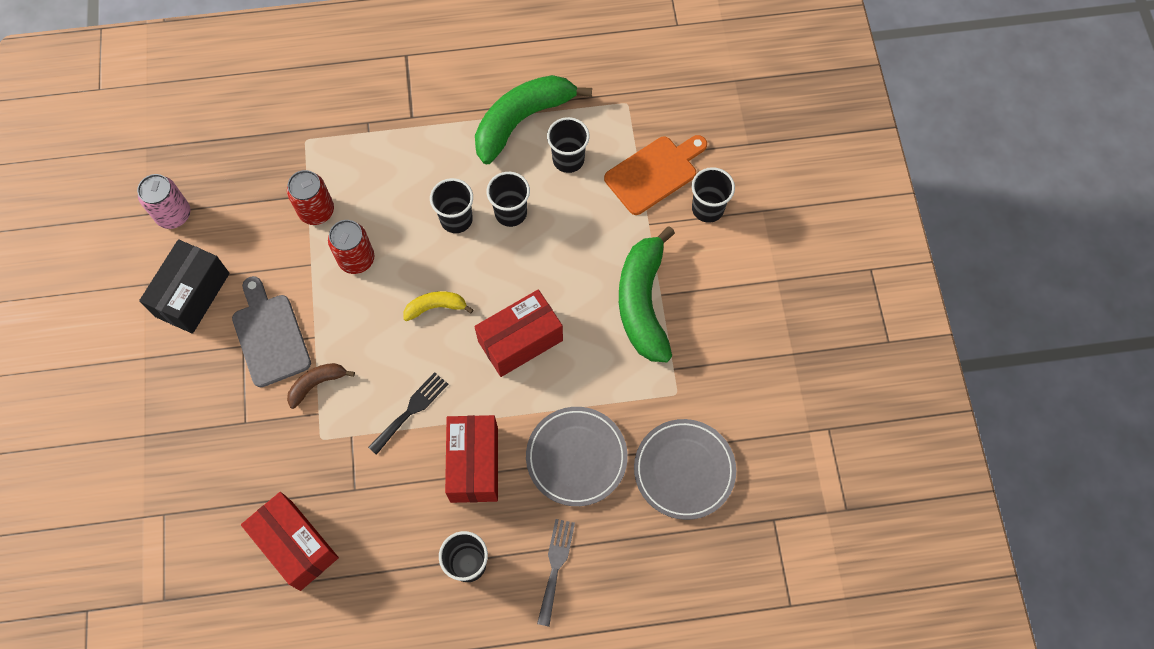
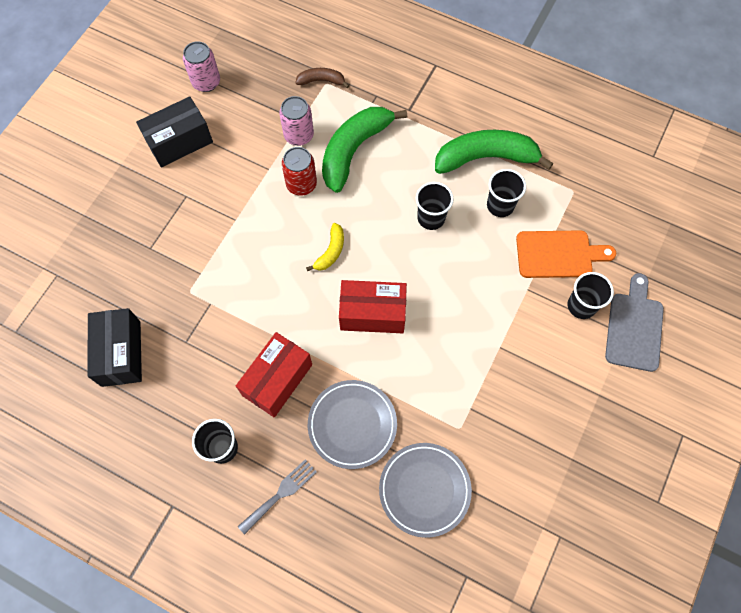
camera: 35 degrees right, 0 degrees up
grey cutting board [232,276,311,387] -> grey cutting board moved to [605,273,664,372]
red box [241,492,339,591] -> black box [87,308,142,387]
red can [287,170,334,225] -> pink can [279,96,314,146]
brown banana [287,363,355,409] -> brown banana moved to [295,68,349,88]
black fork [368,372,448,455] -> none
yellow banana [403,291,474,321] -> yellow banana turned 90 degrees clockwise [306,223,344,271]
black cup [430,178,473,233] -> none
green banana [619,226,675,362] -> green banana moved to [322,107,407,193]

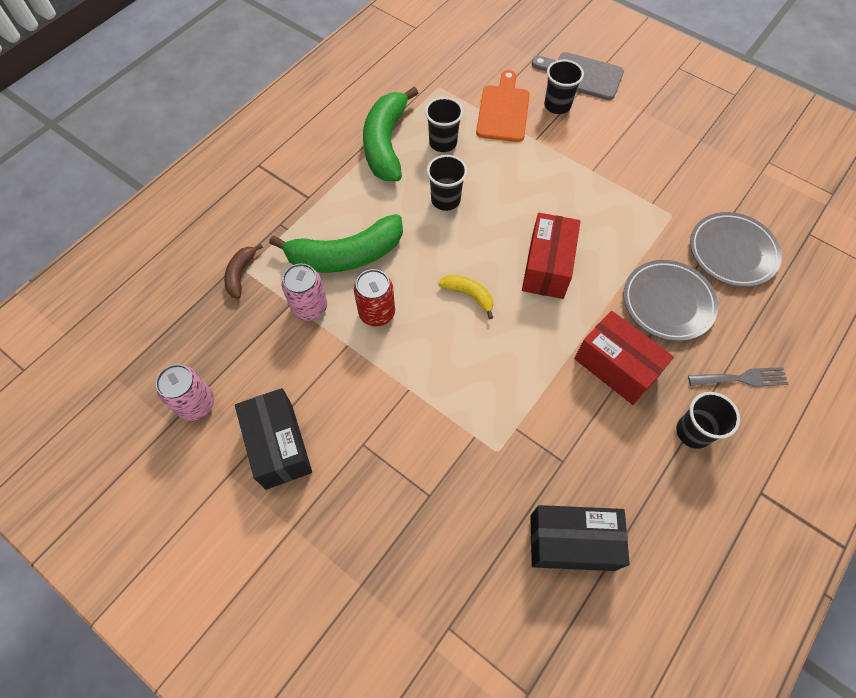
camera: 80 degrees left, 5 degrees down
grey fork [238,459,317,535] -> grey fork turned 120 degrees clockwise [688,367,789,387]
green banana [322,107,407,193] -> green banana turned 60 degrees counterclockwise [269,214,403,273]

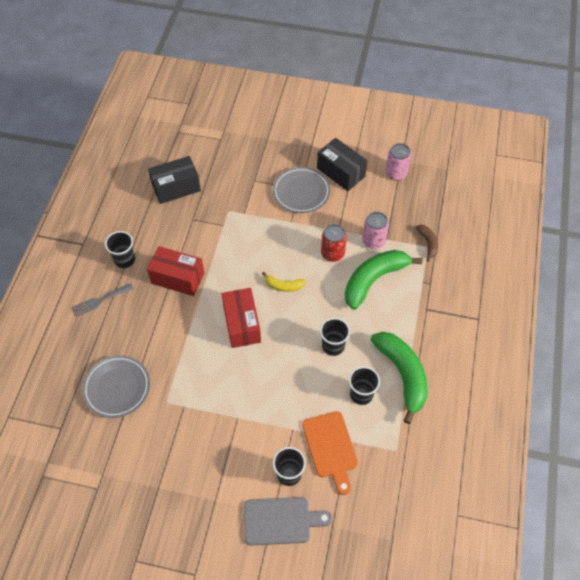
camera: 155 degrees right, 5 degrees down
grey plate [624,260,718,341] -> grey plate moved to [273,167,330,213]

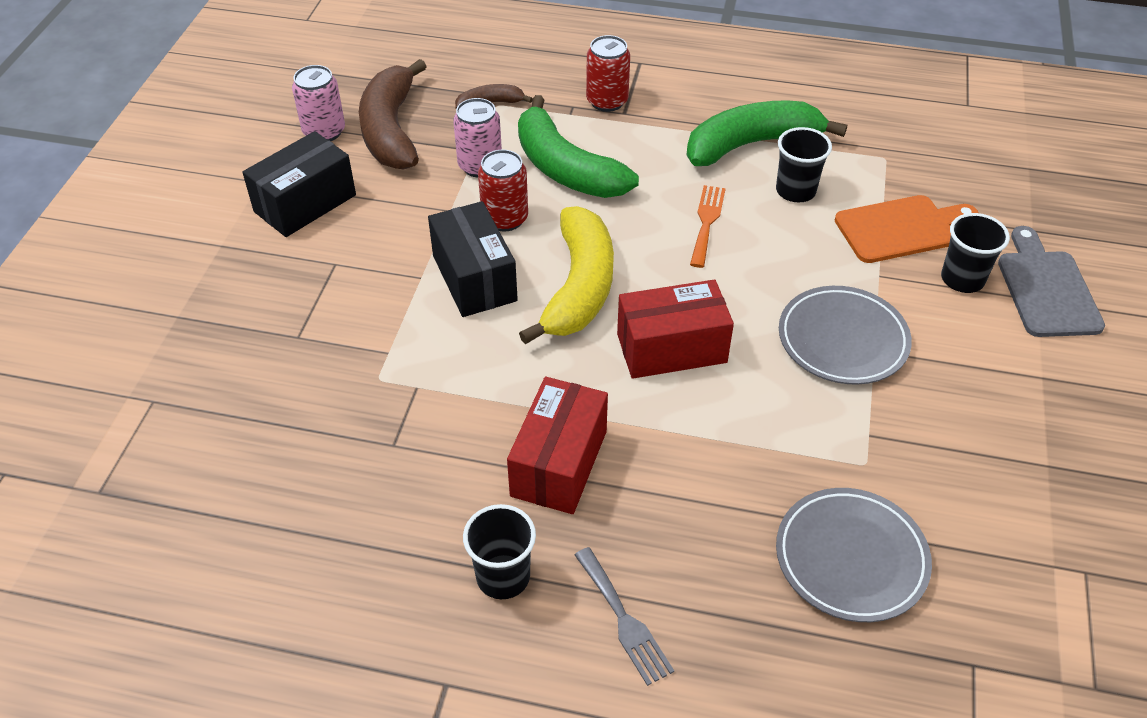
camera: 90 degrees left, 10 degrees down
black box [148,156,201,204] -> black box moved to [428,201,518,317]
yellow banana [262,272,306,292] -> yellow banana [519,206,614,344], size x2.07
grey plate [273,167,330,213] -> grey plate moved to [779,286,912,385]
black cup [320,318,350,356] -> orange fork [690,185,726,268]
none -> brown banana [359,59,427,170]
none -> red can [586,35,630,112]

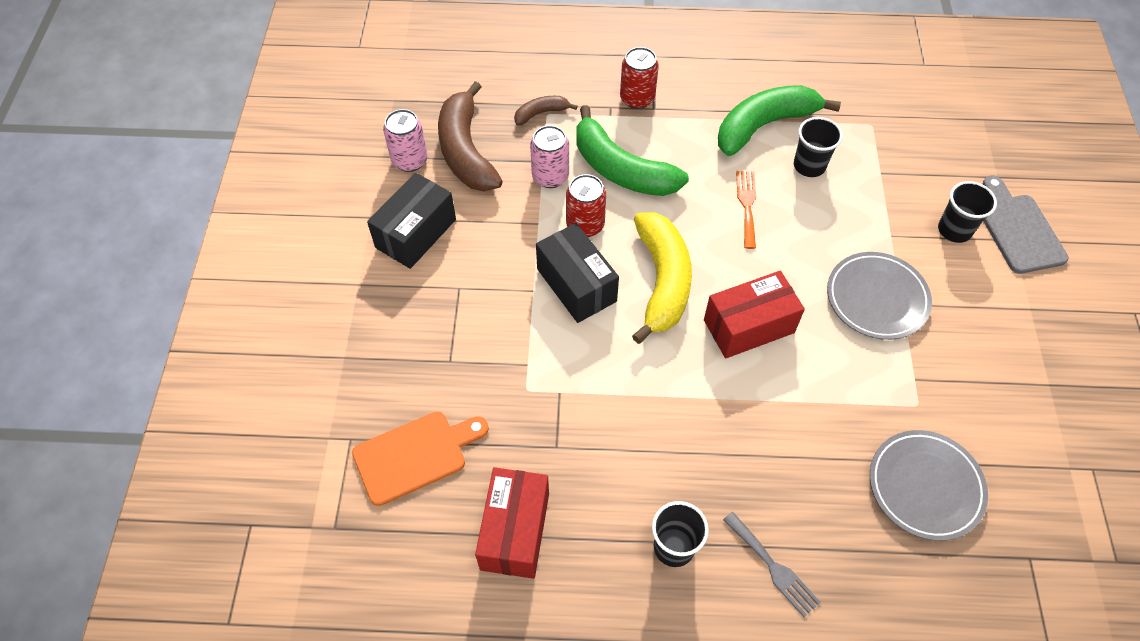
camera: 10 degrees left, 10 degrees up
red box [507,377,608,514] -> red box moved to [475,467,549,579]
orange cutting board [835,195,979,263] -> orange cutting board moved to [352,412,489,506]

